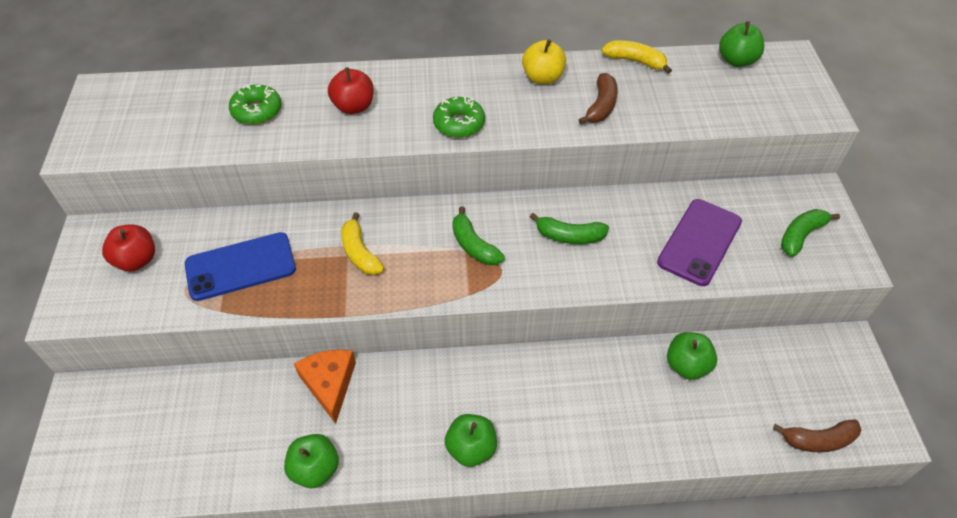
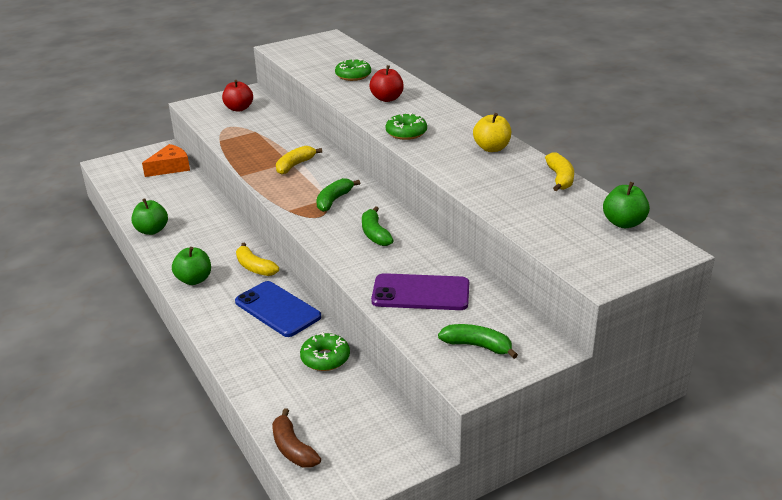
camera: 65 degrees right, 20 degrees down
blue phone [185,232,296,301] -> blue phone moved to [235,281,321,337]
orange cheese [294,350,356,424] -> orange cheese moved to [142,144,190,177]
brown banana [579,73,618,124] -> none
green apple [667,332,717,380] -> green donut [300,332,350,371]
none -> yellow banana [236,243,279,276]

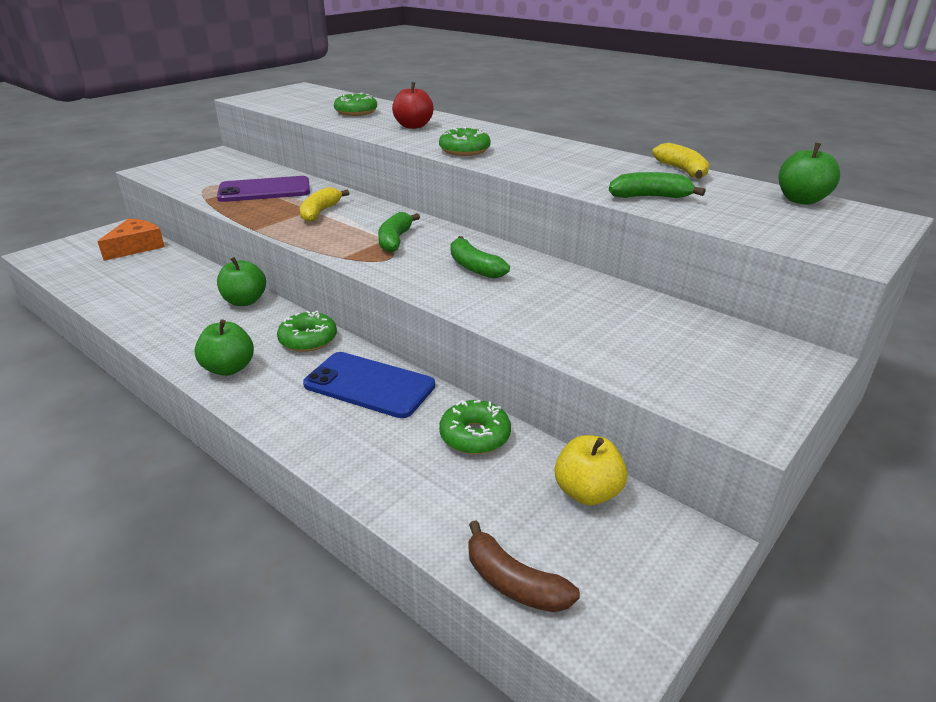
camera: 20 degrees left, 0 degrees up
green apple [131,198,168,235] -> green apple moved to [217,257,266,306]
red apple [222,80,253,112] -> none
yellow banana [236,243,279,276] -> green donut [277,311,337,352]
purple phone [371,273,469,310] -> purple phone moved to [217,176,310,202]
green banana [438,324,518,359] -> green banana moved to [609,172,706,198]
yellow apple [473,113,511,152] -> yellow apple moved to [555,435,627,505]

